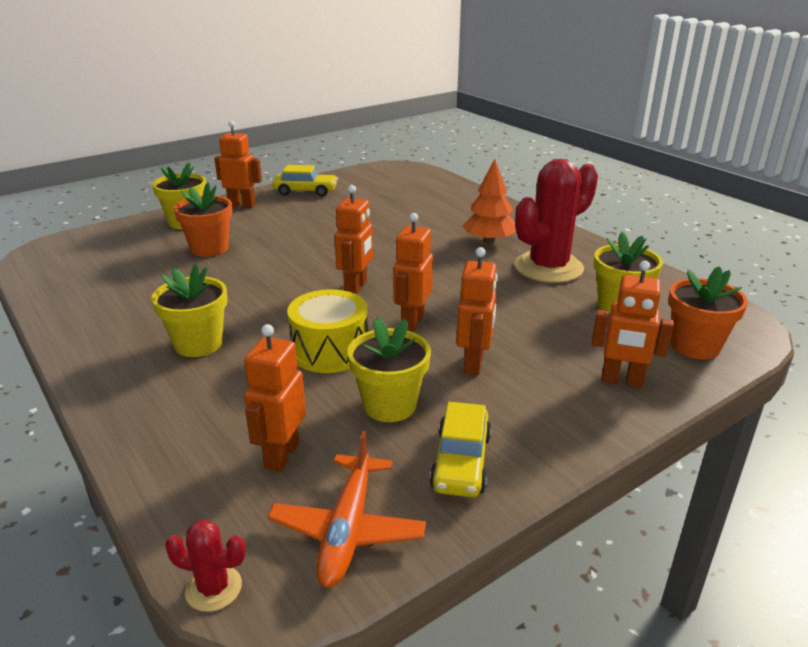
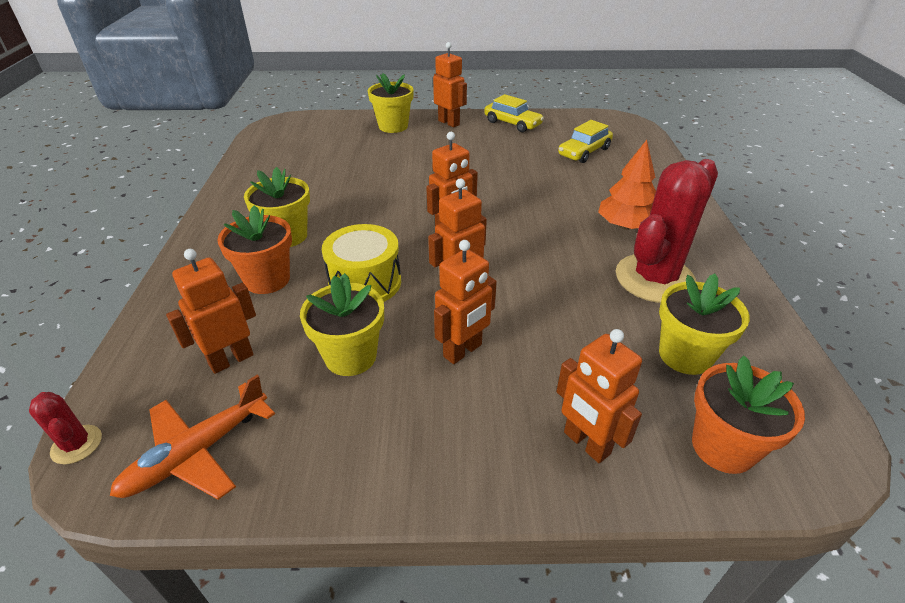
camera: 35 degrees right, 10 degrees up
orange flower pot [173,183,232,257] -> orange flower pot moved to [217,205,292,294]
yellow car [430,402,492,497] -> yellow car moved to [558,120,613,163]
red cactus [514,159,598,283] -> red cactus turned 45 degrees counterclockwise [616,159,718,303]

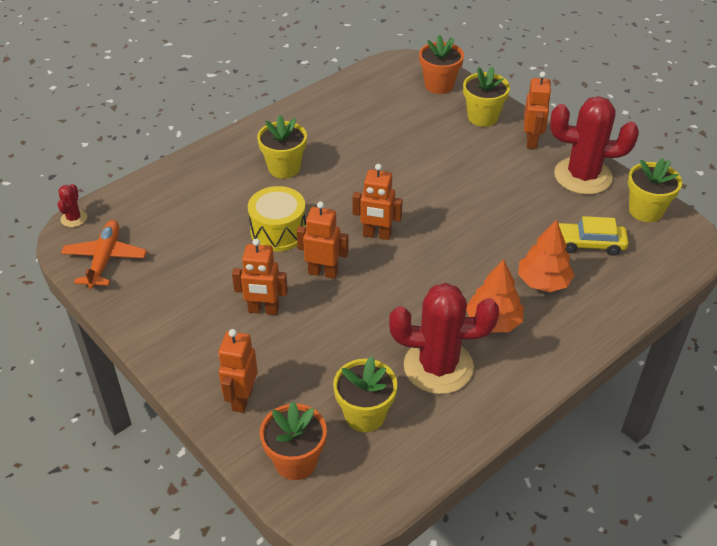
camera: 50 degrees right, 5 degrees up
orange plane [110,375,275,500] -> orange plane turned 90 degrees clockwise [61,220,147,289]
orange robot [166,249,256,374] -> none
orange flower pot [217,205,292,294] -> orange flower pot moved to [419,35,464,94]
yellow flower pot [300,273,384,376] -> yellow flower pot moved to [628,158,682,222]
yellow car [484,94,544,132] -> red cactus [550,96,639,195]
none -> orange tree [518,219,574,292]

